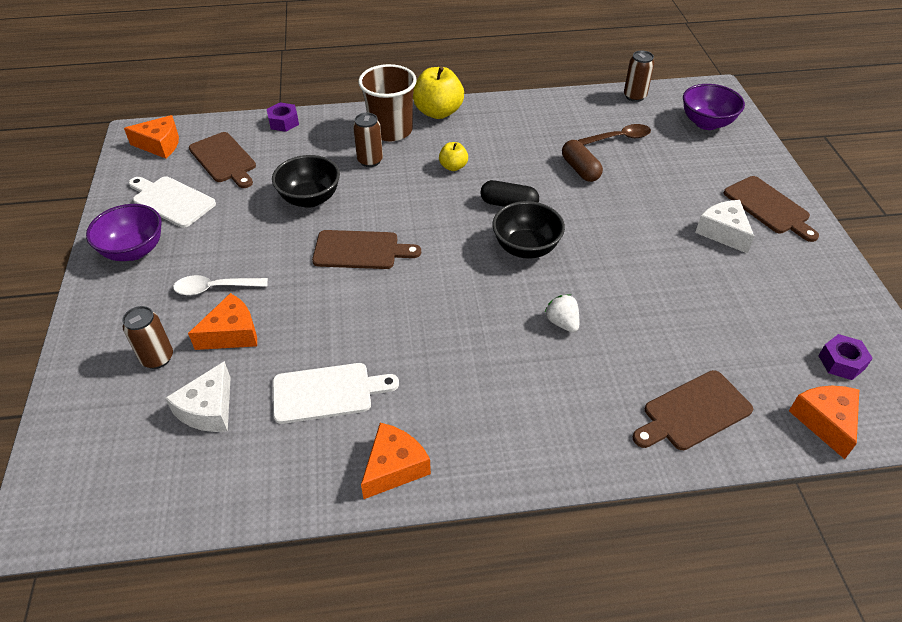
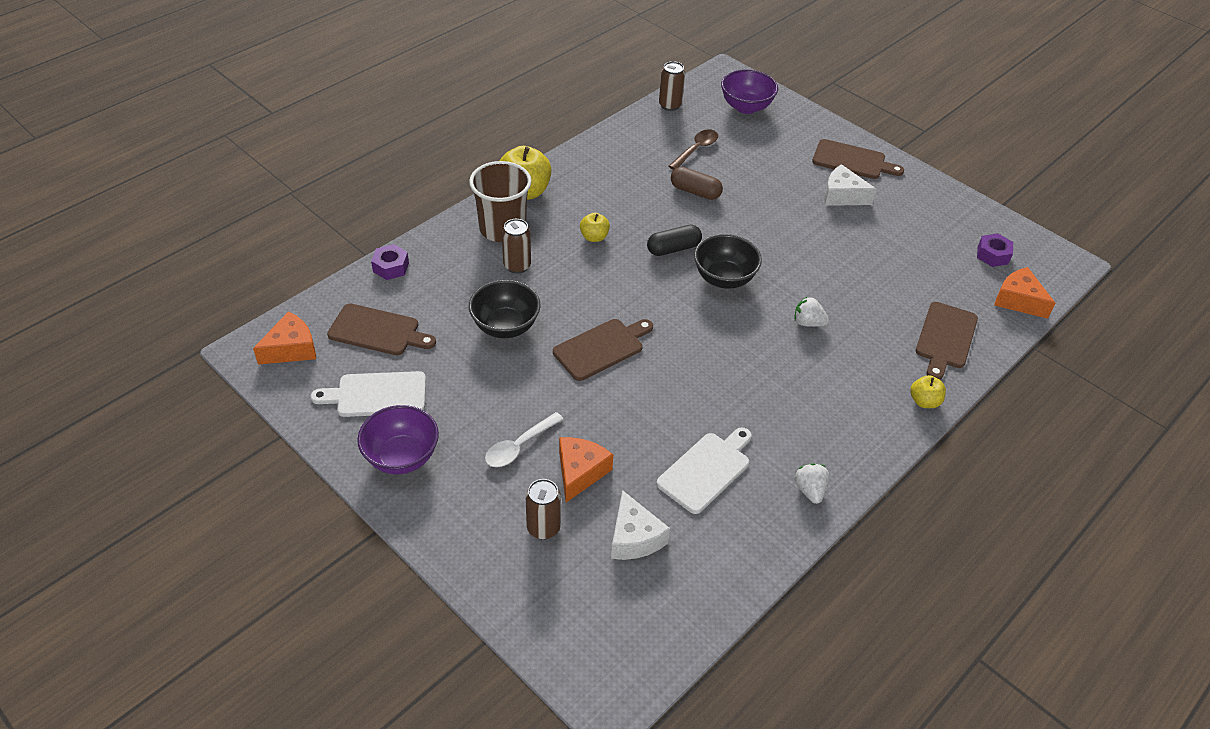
camera: 40 degrees left, 0 degrees up
orange cheese [361,423,431,499] -> white strawberry [795,463,829,504]
none -> yellow apple [910,375,946,408]

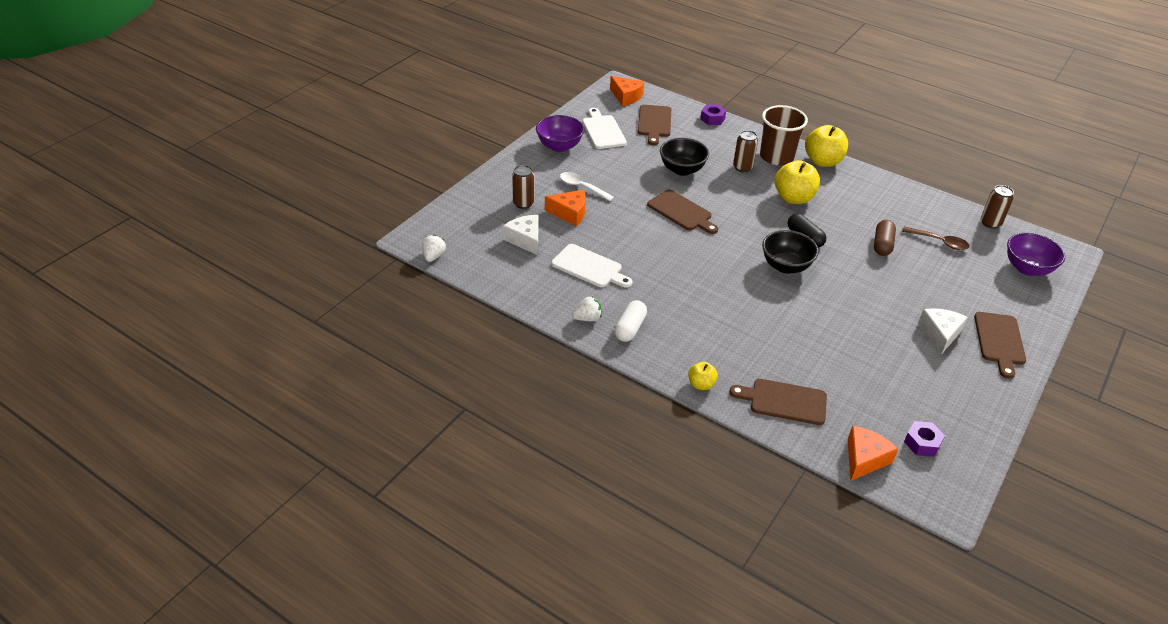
camera: 80 degrees right, 5 degrees down
yellow apple [580,213,610,242] -> yellow apple [775,160,820,204], size x1.88
white cheese [611,490,670,560] -> white cheese turned 90 degrees clockwise [503,215,539,255]
white strawberry [794,296,829,327] -> white strawberry moved to [422,235,446,262]
none -> white capsule [614,300,647,342]

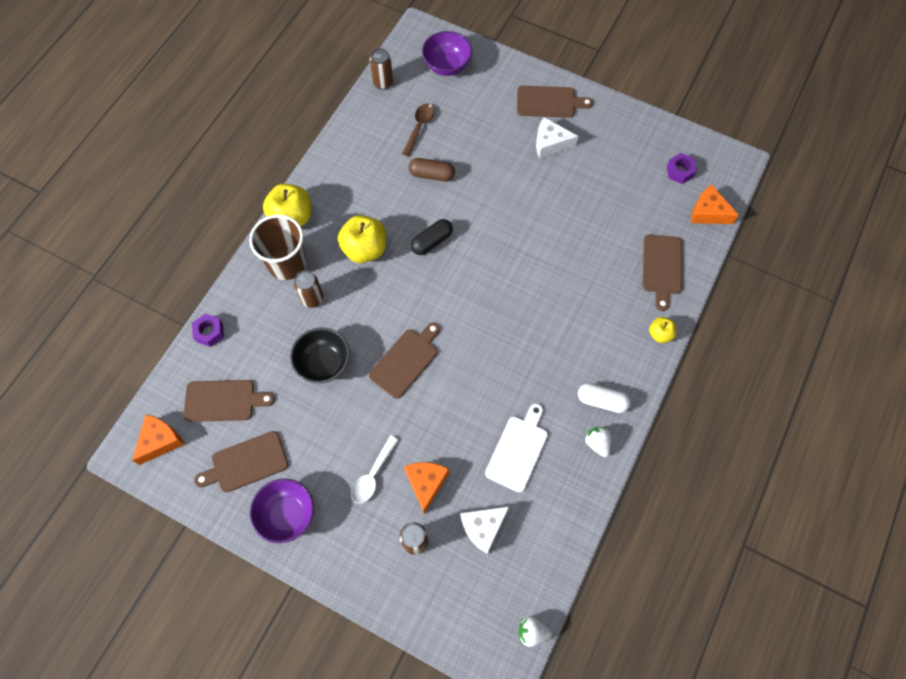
camera: 95 degrees left, 25 degrees up
white cutting board [582,108,627,149] -> brown cutting board [194,431,288,493]
black bowl [762,230,819,274] -> none

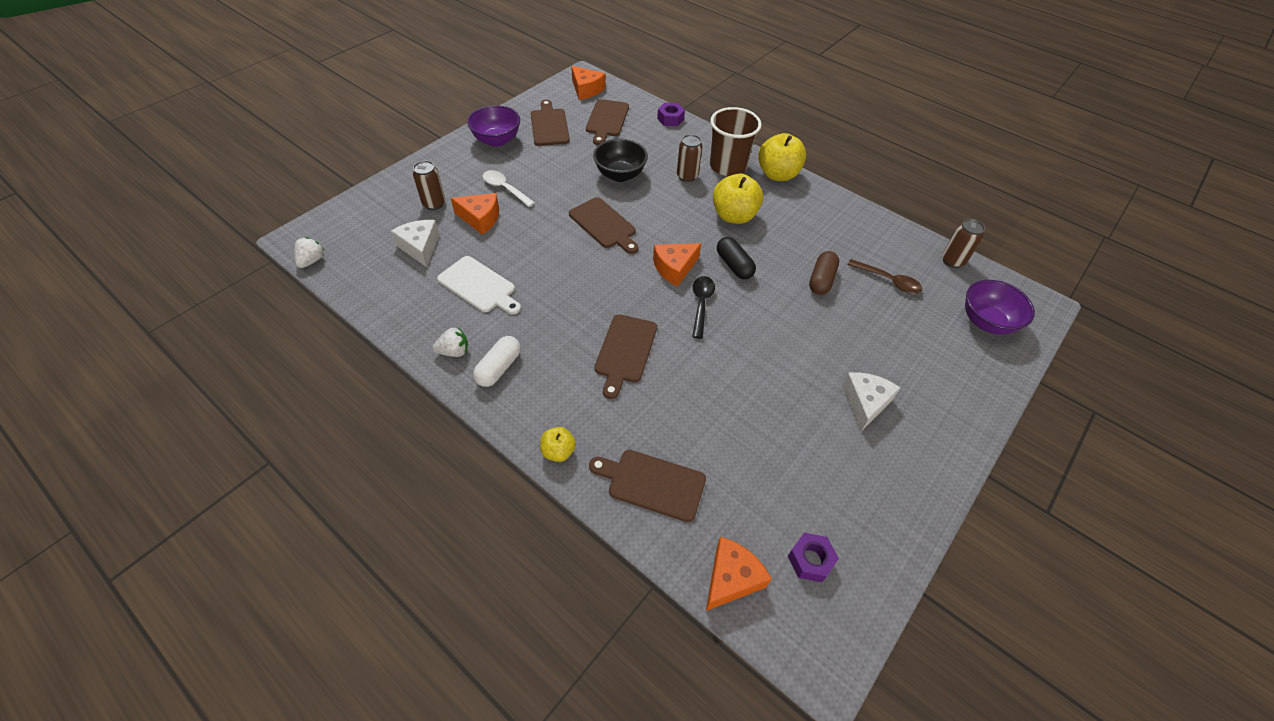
camera: 100 degrees right, 15 degrees down
brown cutting board [517,86,593,118] -> brown cutting board moved to [594,314,657,399]
none -> orange cheese [653,243,701,287]
none -> black spoon [692,276,715,339]

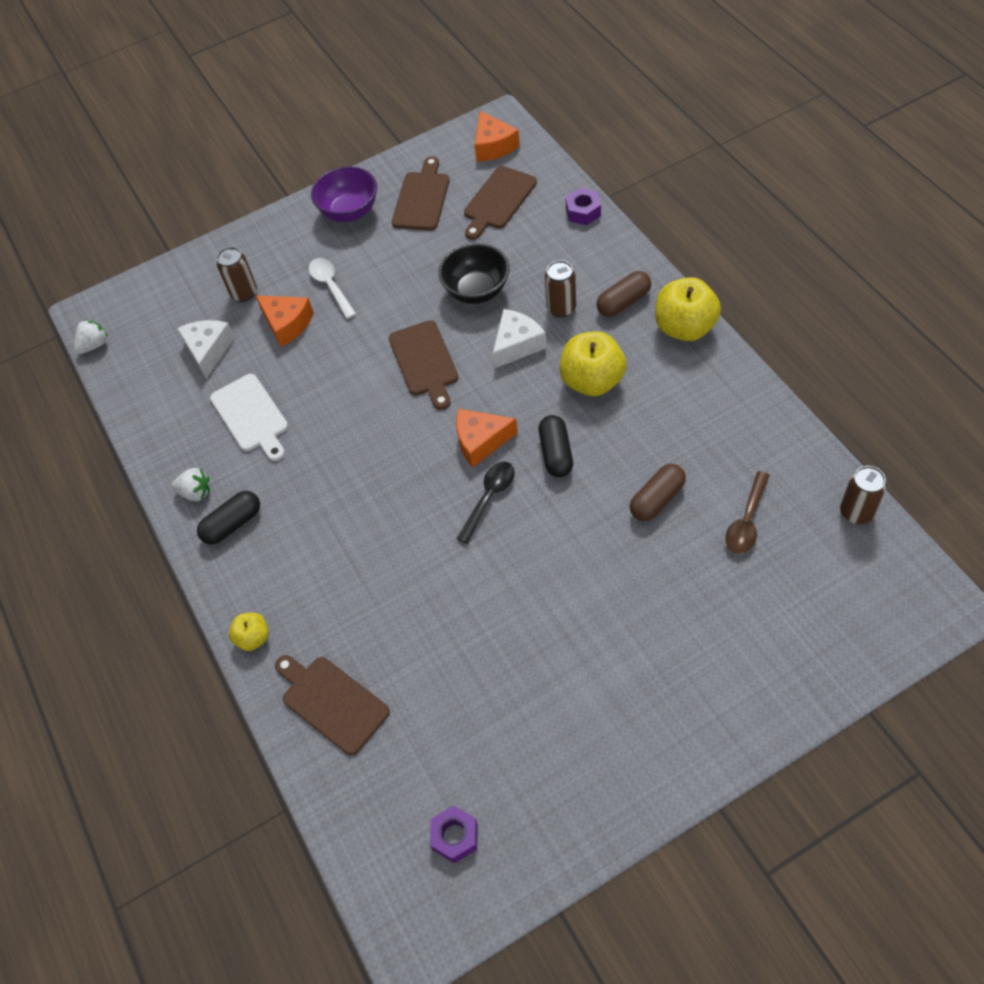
camera: 30 degrees right, 5 degrees up
white capsule [473,336,521,387] -> black capsule [197,491,260,545]
brown cutting board [594,314,657,399] -> none
orange cheese [706,537,772,611] -> none
brown cup [710,107,762,176] -> brown capsule [597,271,651,317]
white cheese [842,372,900,432] -> white cheese moved to [493,309,547,368]
brown spoon [847,259,922,293] -> brown spoon turned 60 degrees clockwise [725,471,770,554]
purple bowl [965,280,1035,335] -> none

